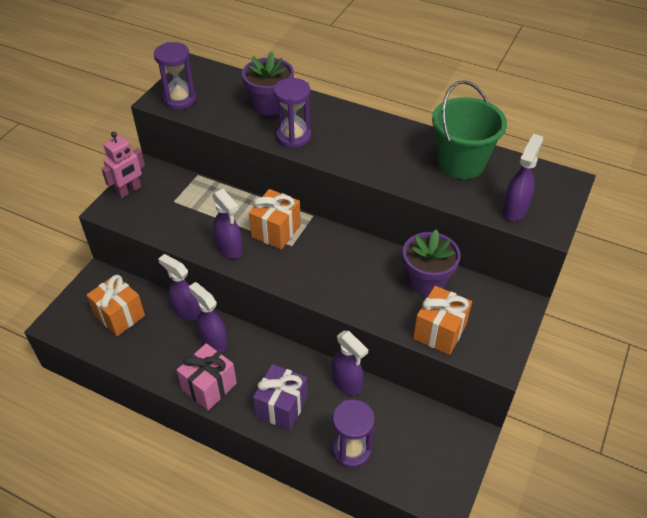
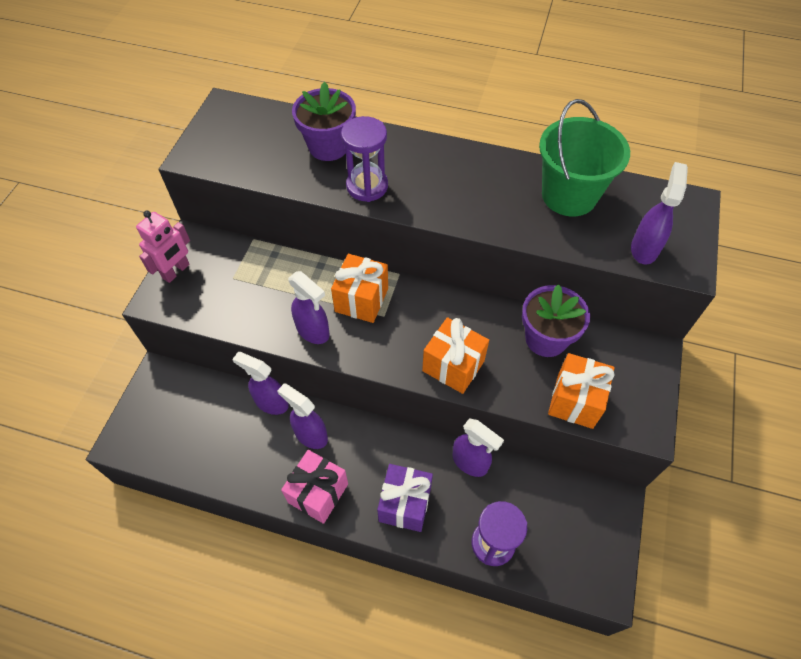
camera: 10 degrees left, 10 degrees up
orange gift [87,275,145,336] -> orange gift moved to [422,317,489,394]
purple hourglass [154,42,196,110] -> none

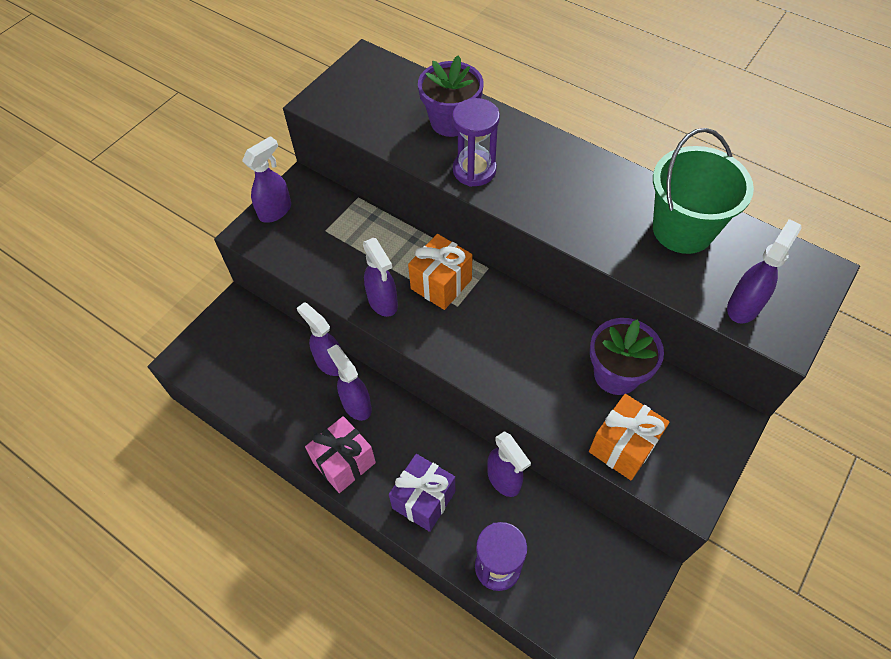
camera: 20 degrees right, 0 degrees up
pink robot [136,211,190,283] -> purple spray bottle [242,136,291,223]
orange gift [422,317,489,394] -> none

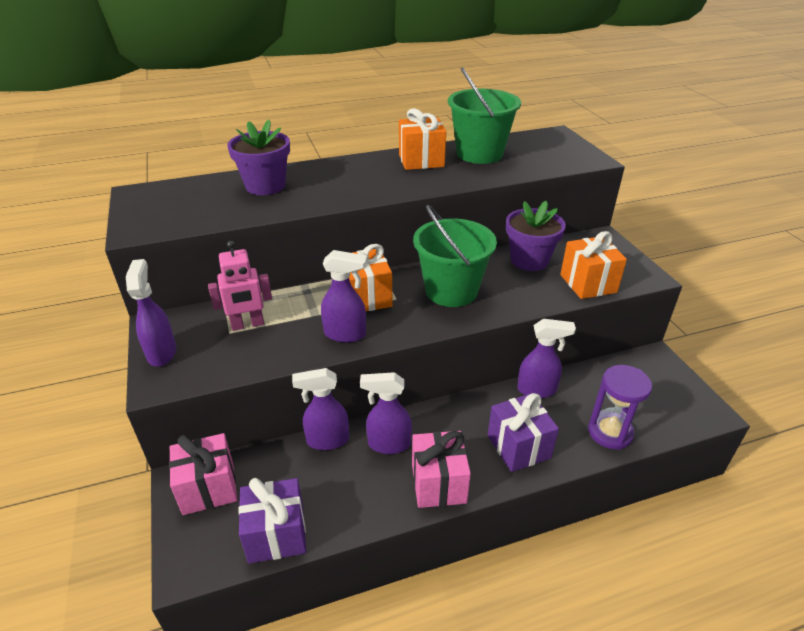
camera: 55 degrees left, 20 degrees down
purple hourglass [452,98,500,187] -> none
purple spray bottle [727,219,802,323] -> none
none -> pink gift [169,433,237,515]
none -> pink robot [208,241,272,331]
none -> purple gift [238,478,306,564]
none -> orange gift [399,108,446,170]
none -> green bucket [413,205,497,307]

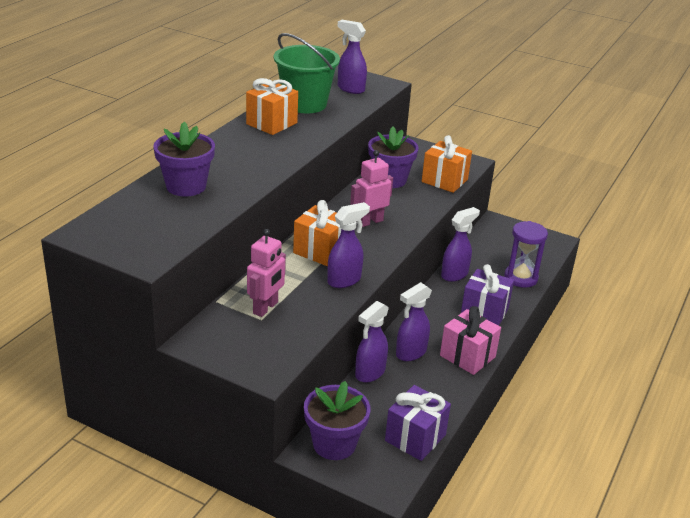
camera: 45 degrees left, 5 degrees down
purple spray bottle [126,259,176,367] -> purple spray bottle moved to [338,20,367,94]
pink gift [169,433,237,515] -> purple flower pot [304,381,370,460]
green bucket [413,205,497,307] -> pink robot [350,150,393,227]

